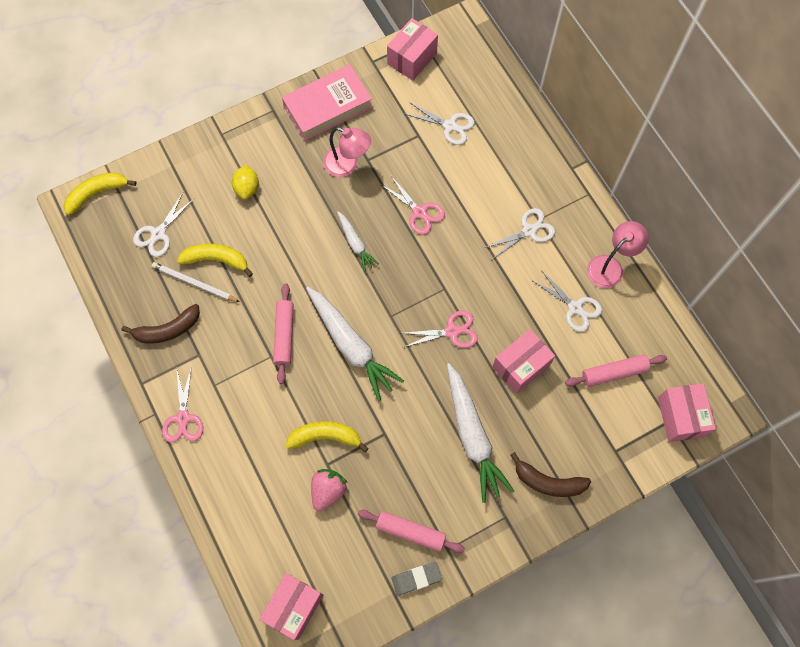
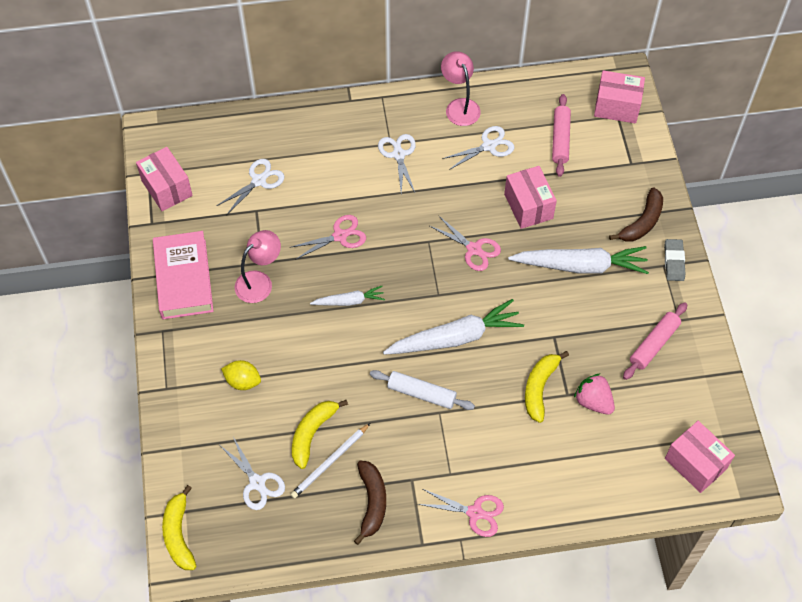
camera: 70 degrees left, 10 degrees down
pink rolling pin [273,283,294,384] -> white rolling pin [370,370,475,410]
grey eraser [391,562,442,596] -> grey eraser moved to [664,239,685,281]
pink scissors [403,311,478,348] -> pink scissors turned 120 degrees clockwise [430,215,501,271]

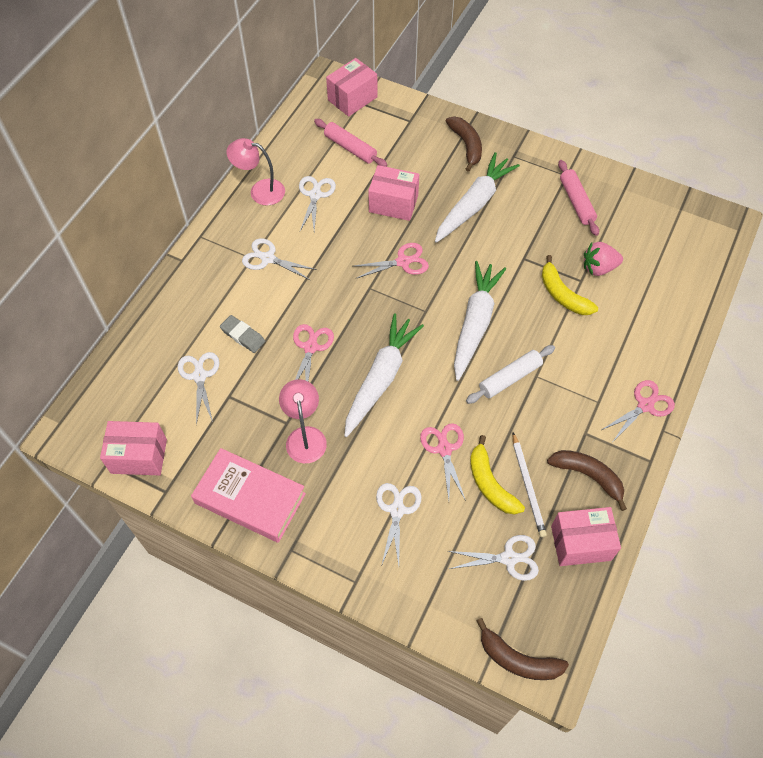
camera: 55 degrees left, 0 degrees up
yellow banana [162,485,196,570] -> brown banana [477,618,569,680]
yellow lemon [221,360,261,390] -> white scissors [376,483,421,566]
white carrot [310,286,385,306] -> white carrot [344,313,424,437], size x1.89
grey eraser [664,239,685,281] -> grey eraser moved to [220,315,265,353]
pink box [665,421,735,493] -> pink box moved to [551,507,621,566]
none -> pink scissors [420,423,466,501]

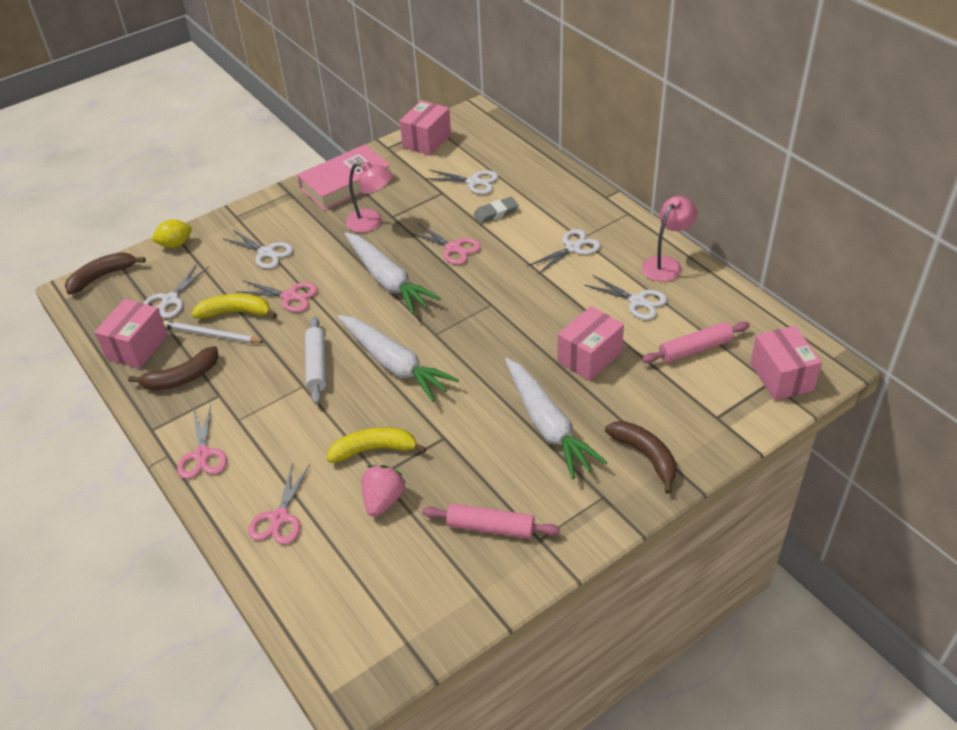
camera: 120 degrees right, 15 degrees down
pink scissors [354,243,429,278] -> pink scissors moved to [248,465,310,545]
brown banana [446,116,482,172] -> brown banana turned 135 degrees counterclockwise [605,421,677,494]
none -> yellow lemon [151,219,192,248]

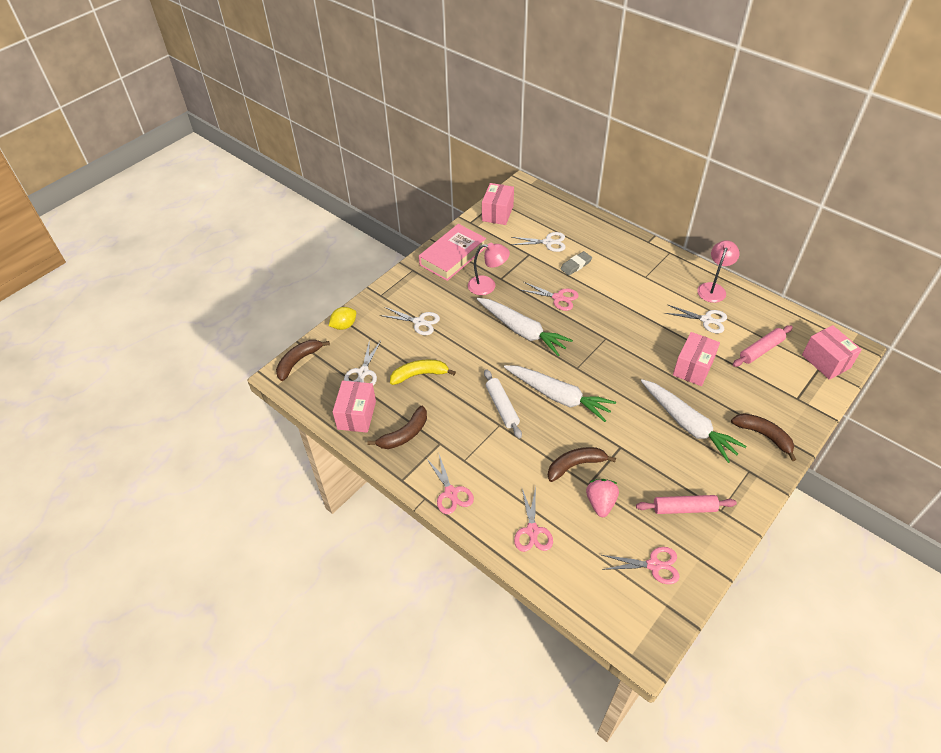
camera: 15 degrees left, 5 degrees up
white pencil [163,321,263,343] -> none
pink scissors [236,280,318,312] -> pink scissors moved to [602,547,680,584]
yellow banana [327,427,427,463] -> brown banana [548,447,616,482]
white scissors [527,229,601,275] -> none

